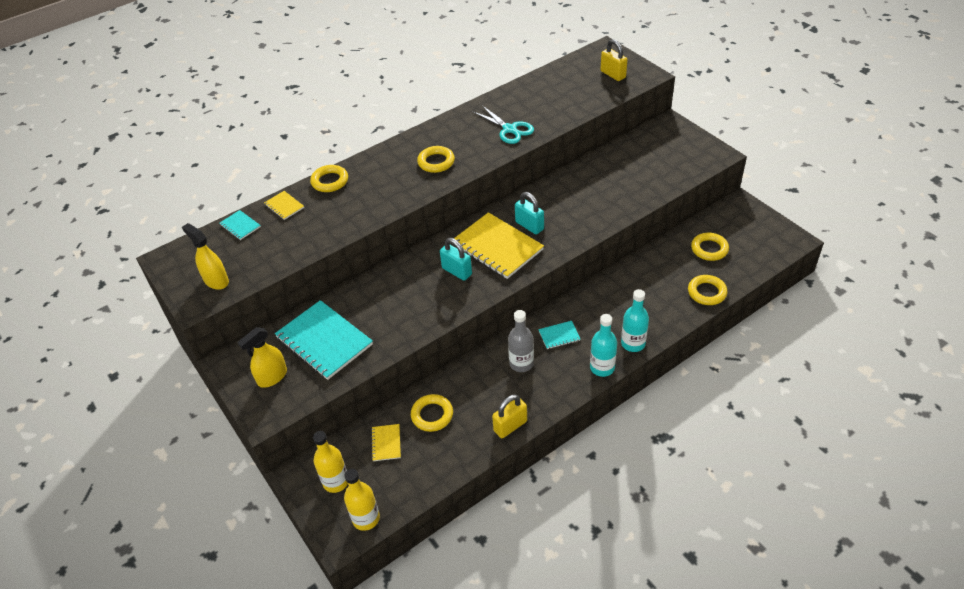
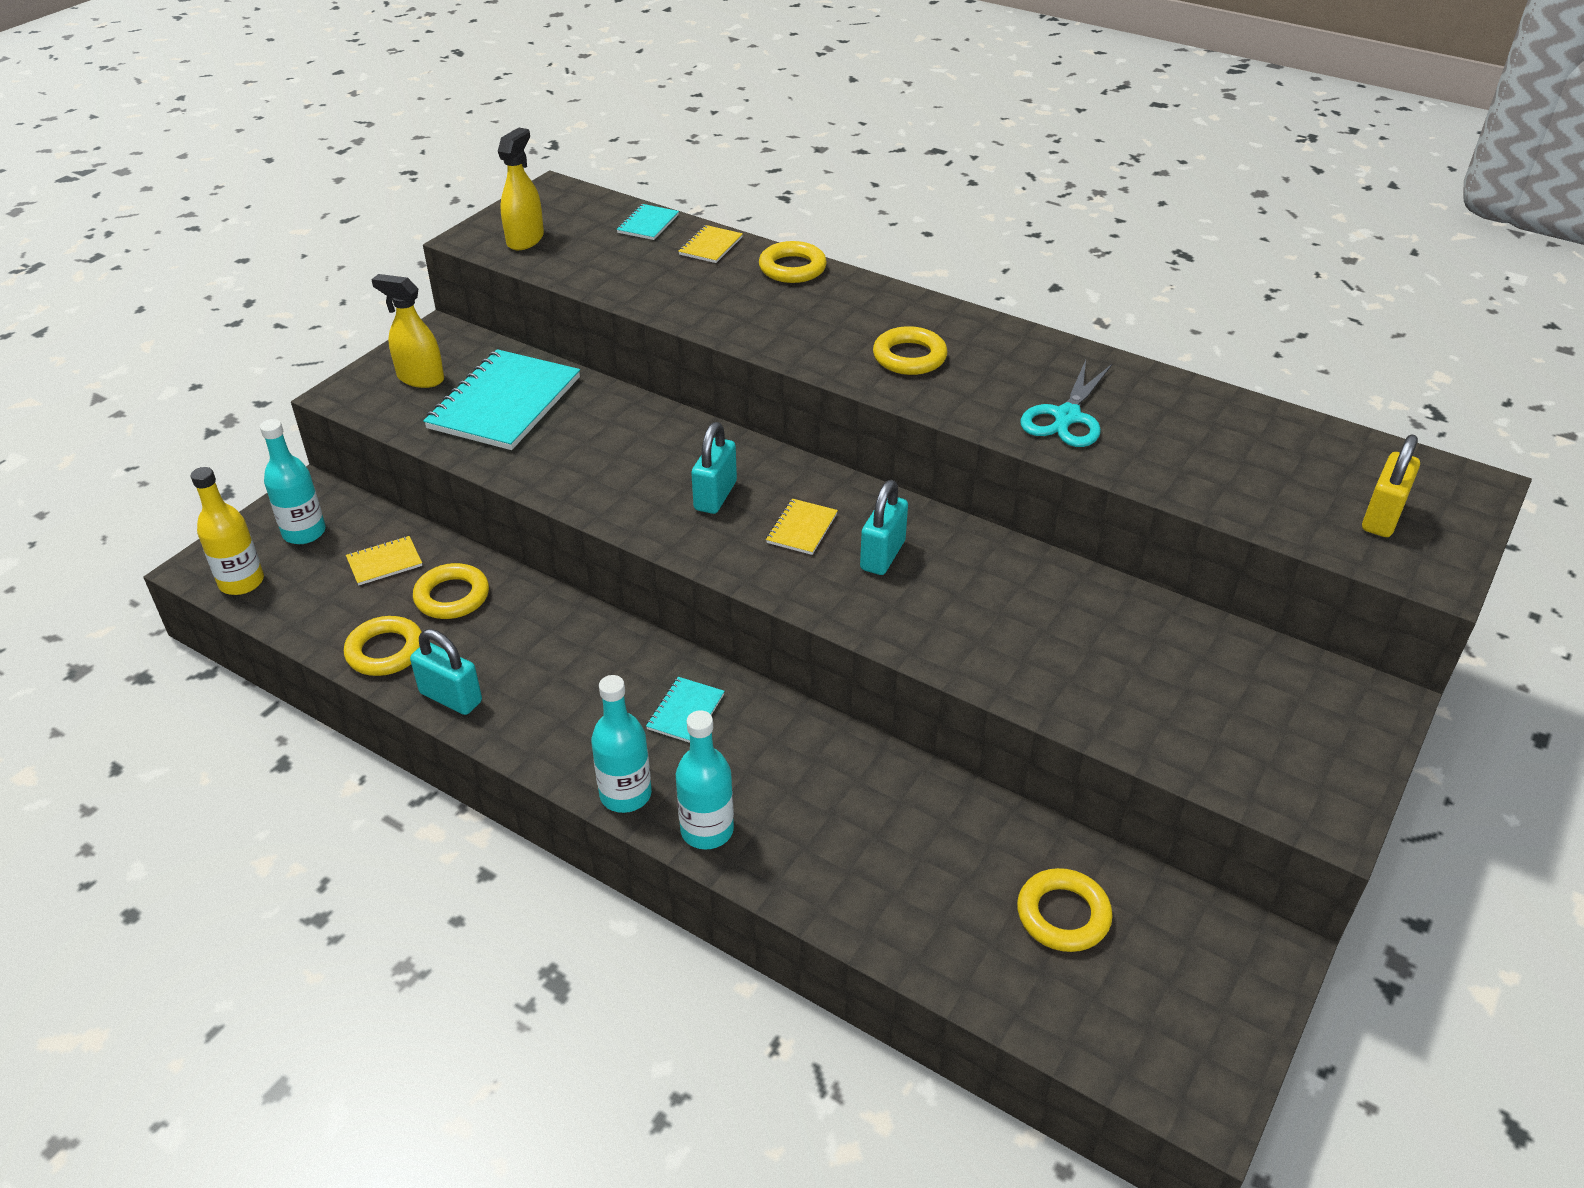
camera: 65 degrees right, 5 degrees down
yellow bottle [313,431,348,493] -> turquoise bottle [260,419,326,544]
yellow notebook [453,212,544,279] -> yellow notebook [766,498,838,555], size x0.45
yellow padlock [492,394,527,438] -> turquoise padlock [410,629,482,715]
grey bottle [508,310,534,372] -> none
turquoise notebook [538,321,580,349] -> turquoise notebook turned 60 degrees clockwise [646,677,725,743]
yellow ring [688,275,728,305] -> yellow ring moved to [344,616,422,676]

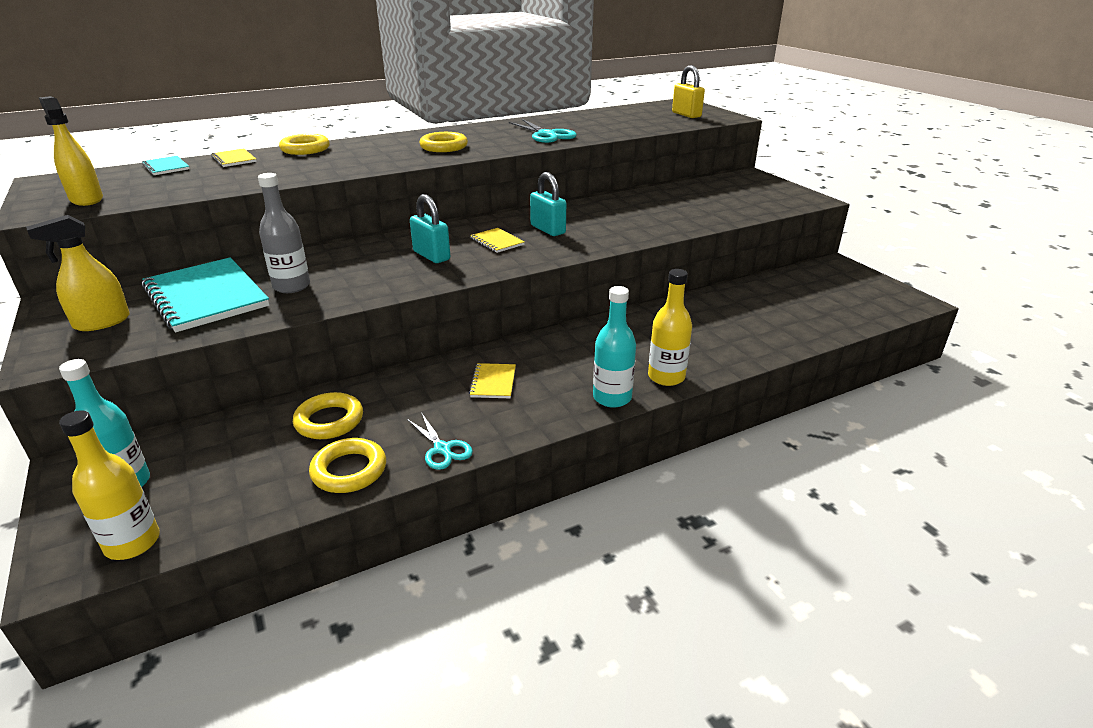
camera: 60 degrees left, 10 degrees down
yellow notebook [346,536,422,585] -> yellow notebook moved to [469,363,516,398]
turquoise padlock [410,629,482,715] -> turquoise scissors [407,414,473,470]
turquoise notebook [646,677,725,743] -> none
turquoise bottle [676,710,734,850] -> yellow bottle [648,269,692,386]
yellow ring [1017,868,1113,952] -> none
none -> grey bottle [258,173,310,293]

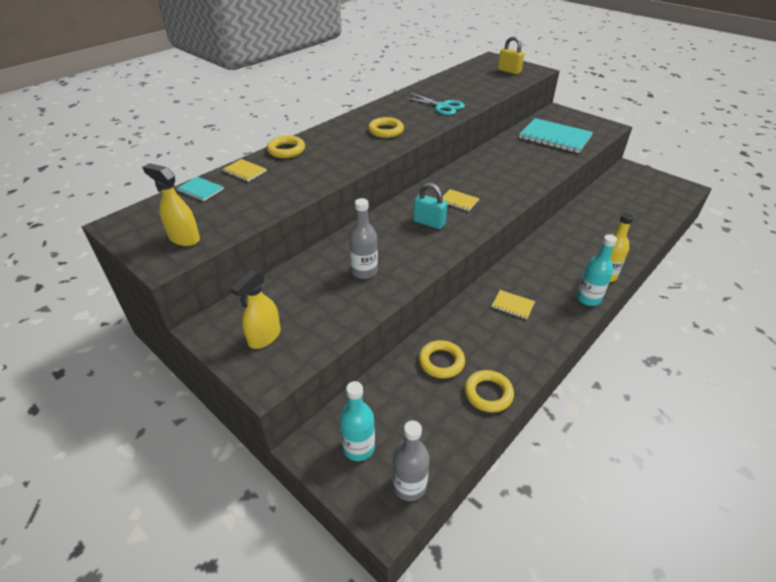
camera: 20 degrees left, 10 degrees up
yellow bottle [59,410,160,560] -> grey bottle [392,420,430,501]
turquoise notebook [142,257,269,333] -> turquoise notebook moved to [519,118,593,153]
turquoise scissors [407,414,473,470] -> none
yellow notebook [469,363,516,398] -> yellow notebook turned 45 degrees counterclockwise [492,290,535,319]
turquoise padlock [530,172,566,236] -> none

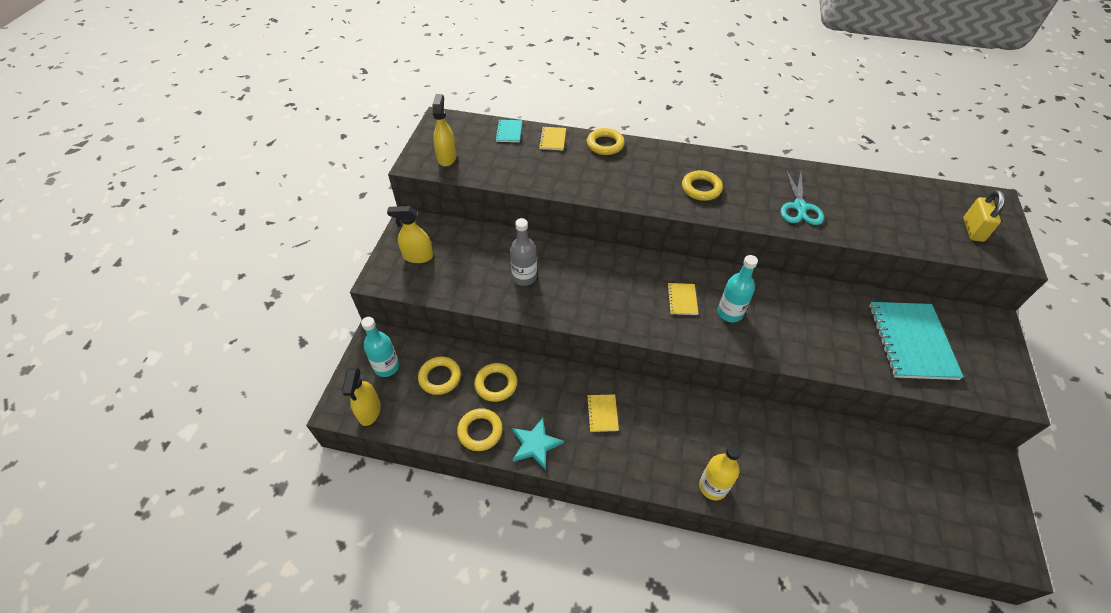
camera: 60 degrees right, 10 degrees up
grey bottle [392,420,430,501] -> yellow spray bottle [342,367,381,426]
turquoise padlock [413,183,447,229] -> none
turquoise bottle [576,235,617,306] -> turquoise bottle moved to [717,255,758,322]
none -> yellow ring [418,357,461,395]
none -> turquoise star [512,418,564,470]

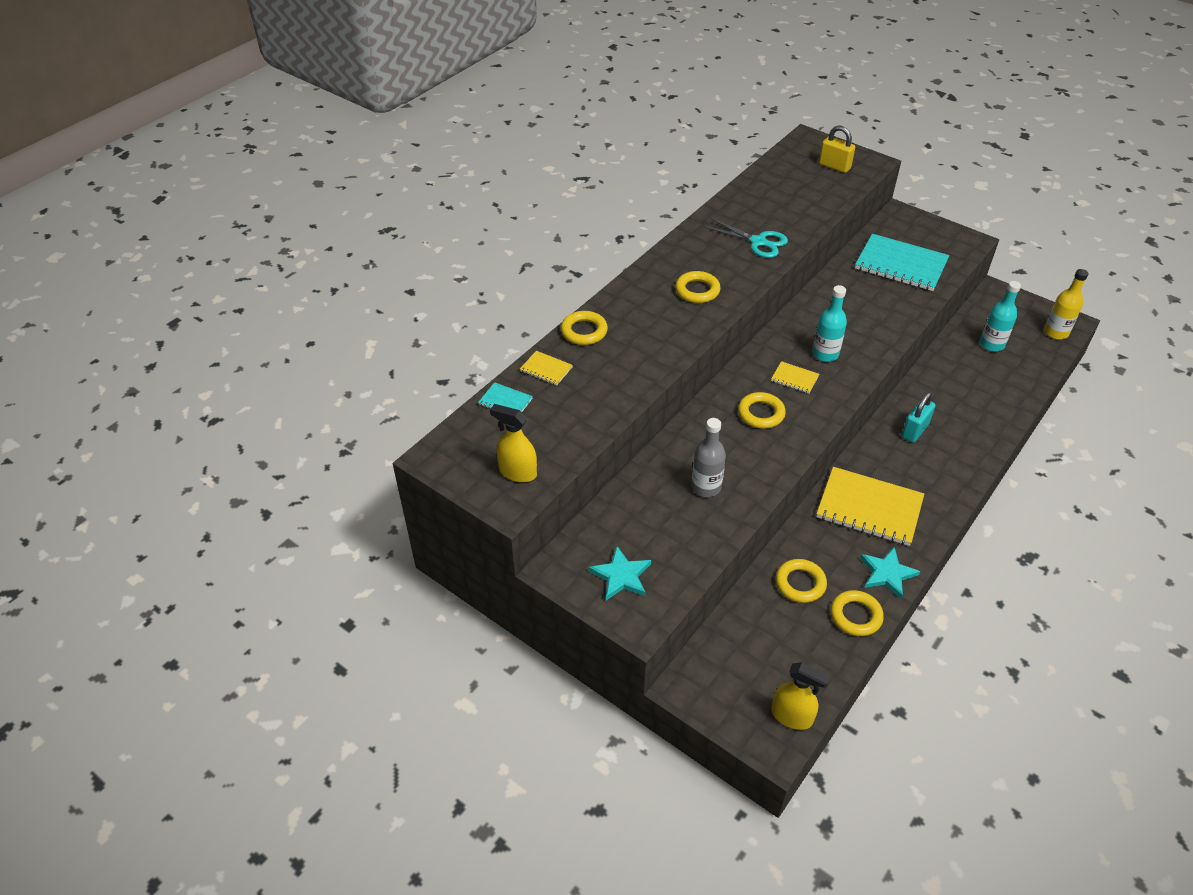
camera: 65 degrees left, 5 degrees down
turquoise bottle [361,317,399,377] -> turquoise bottle moved to [980,281,1021,352]
yellow spray bottle [387,206,433,263] -> turquoise star [589,546,651,600]
yellow ring [418,357,461,395] -> yellow ring moved to [738,392,786,429]
yellow notebook [587,394,619,432] -> yellow notebook [816,467,924,546], size x2.20
yellow bottle [699,444,742,500] -> yellow bottle moved to [1044,269,1088,339]
none -> turquoise padlock [902,392,936,442]

